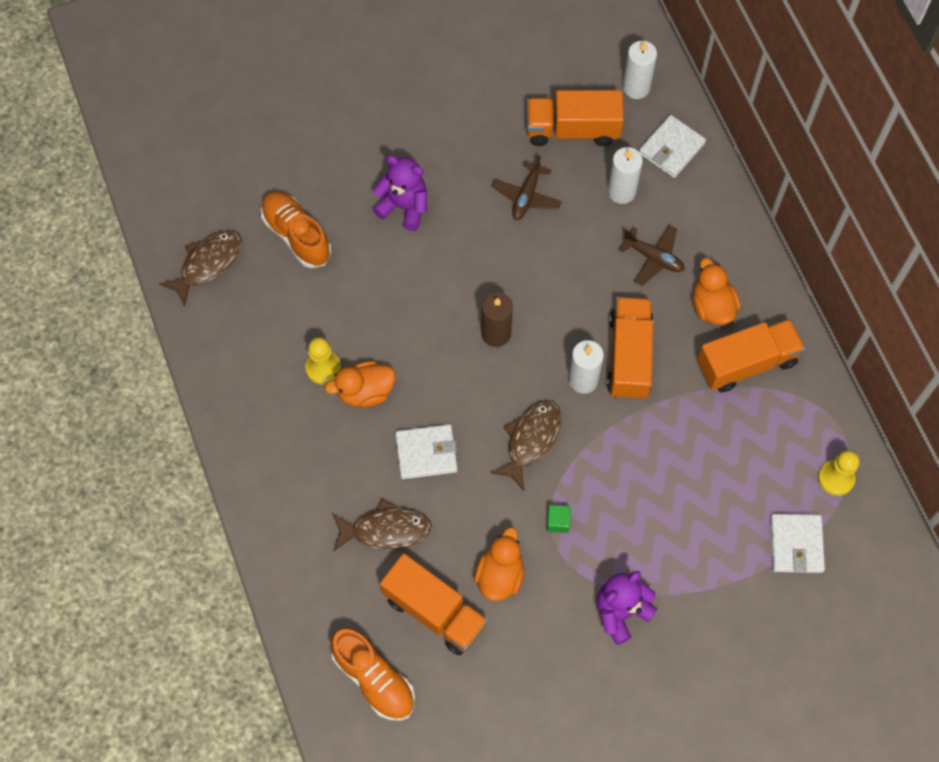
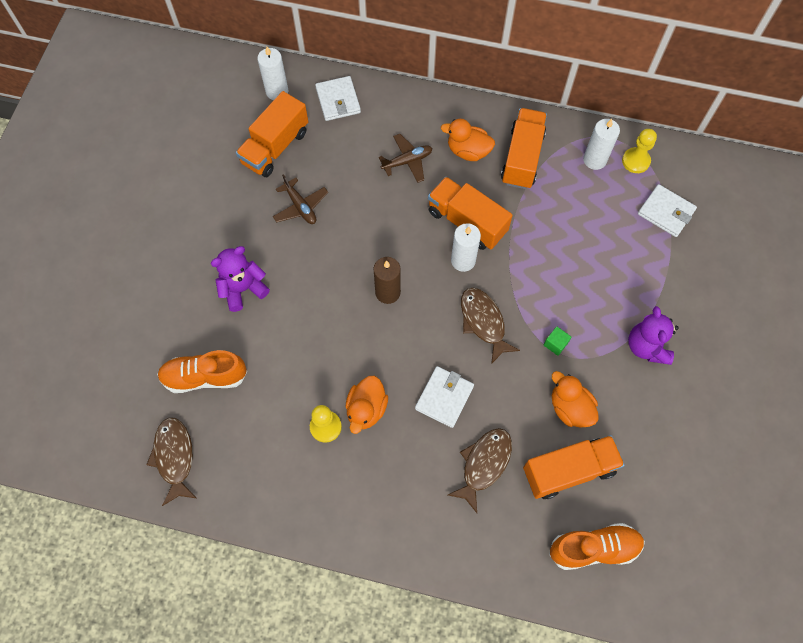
camera: 55 degrees left, 0 degrees up
white candle [608,147,643,204] -> white candle moved to [583,119,620,170]

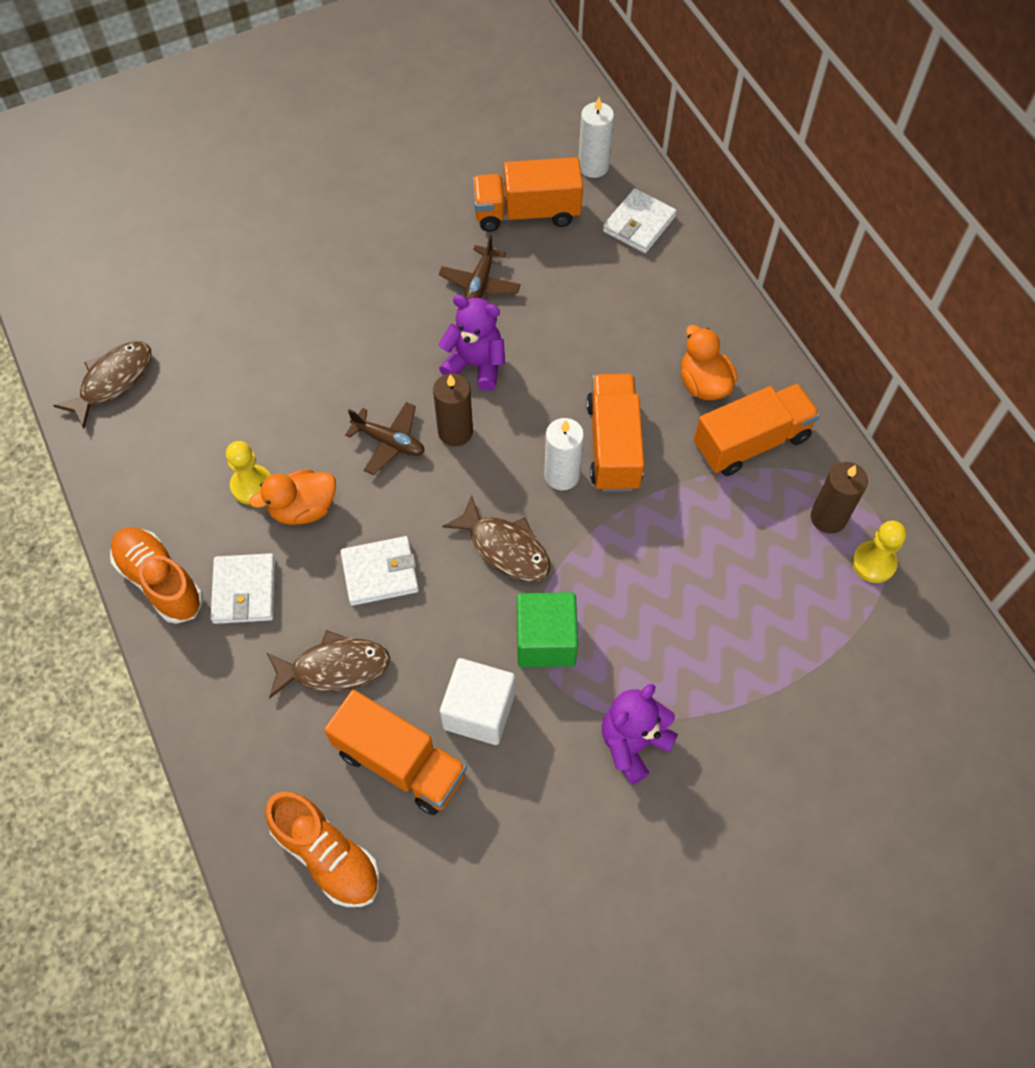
camera: 50 degrees right, 5 degrees down
orange shoe [157,350,247,393] -> orange shoe moved to [110,527,203,624]
purple teddy bear [211,246,270,312] -> purple teddy bear moved to [438,295,505,391]
brown plane [379,134,432,183] -> brown plane moved to [345,402,425,475]
brown fish [461,288,520,364] -> brown fish turned 105 degrees clockwise [442,495,551,582]
green cube [544,326,571,356] -> green cube [517,592,578,667], size x2.11
orange duck [552,371,599,428] -> white cube [440,658,515,745]
white candle [583,119,620,170] -> brown candle [811,462,868,534]
white wallet [638,184,697,237] -> white wallet moved to [210,553,275,624]

